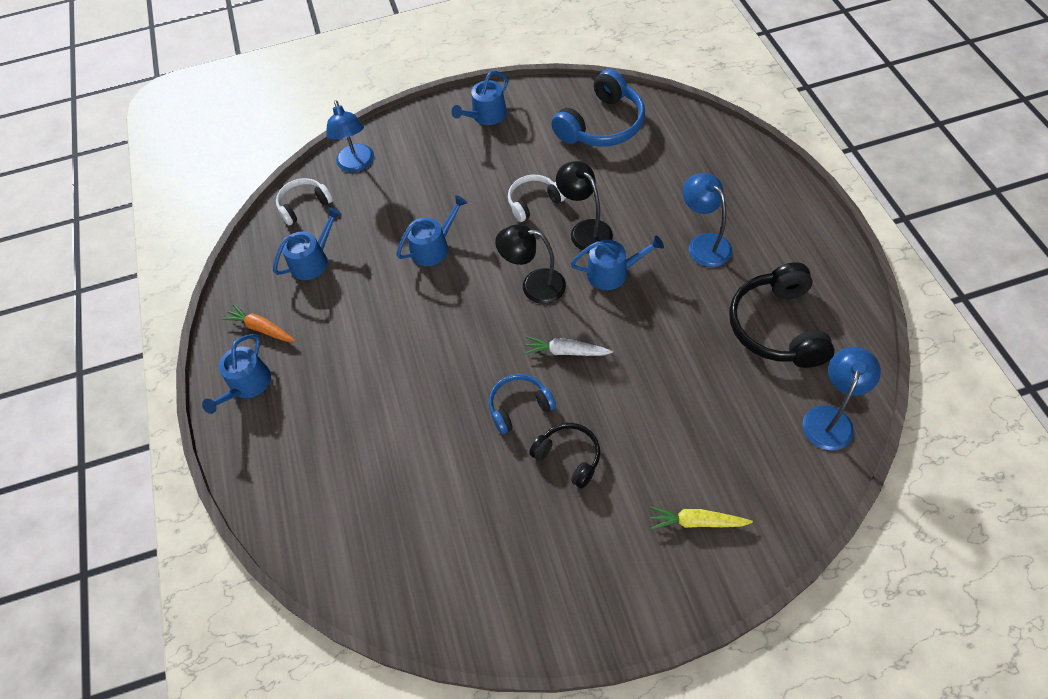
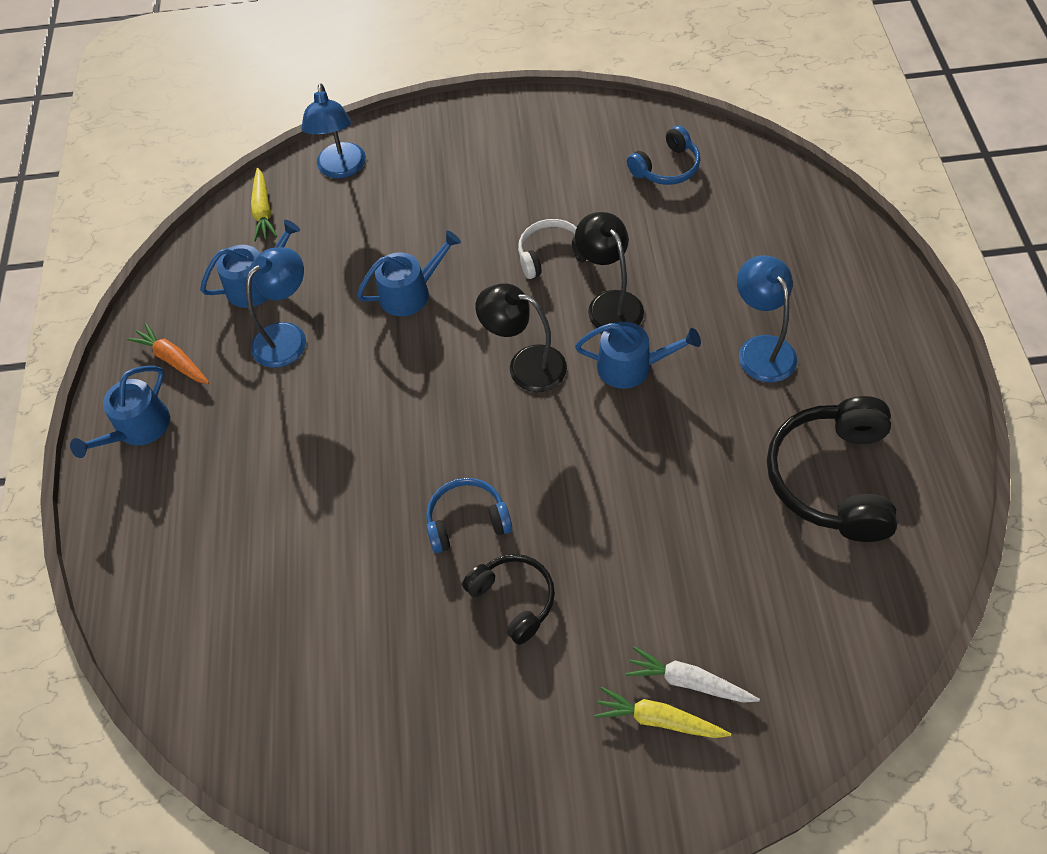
camera: 10 degrees right, 0 degrees up
white headphones [276,178,333,225] -> yellow carrot [251,168,278,242]
blue watering can [451,71,508,125] -> none
white carrot [524,336,613,356] -> white carrot moved to [626,646,760,703]
blue headphones [551,69,645,147] -> blue headphones [627,125,700,185], size x0.58
blue lamp [802,347,881,450] -> blue lamp moved to [246,247,306,368]

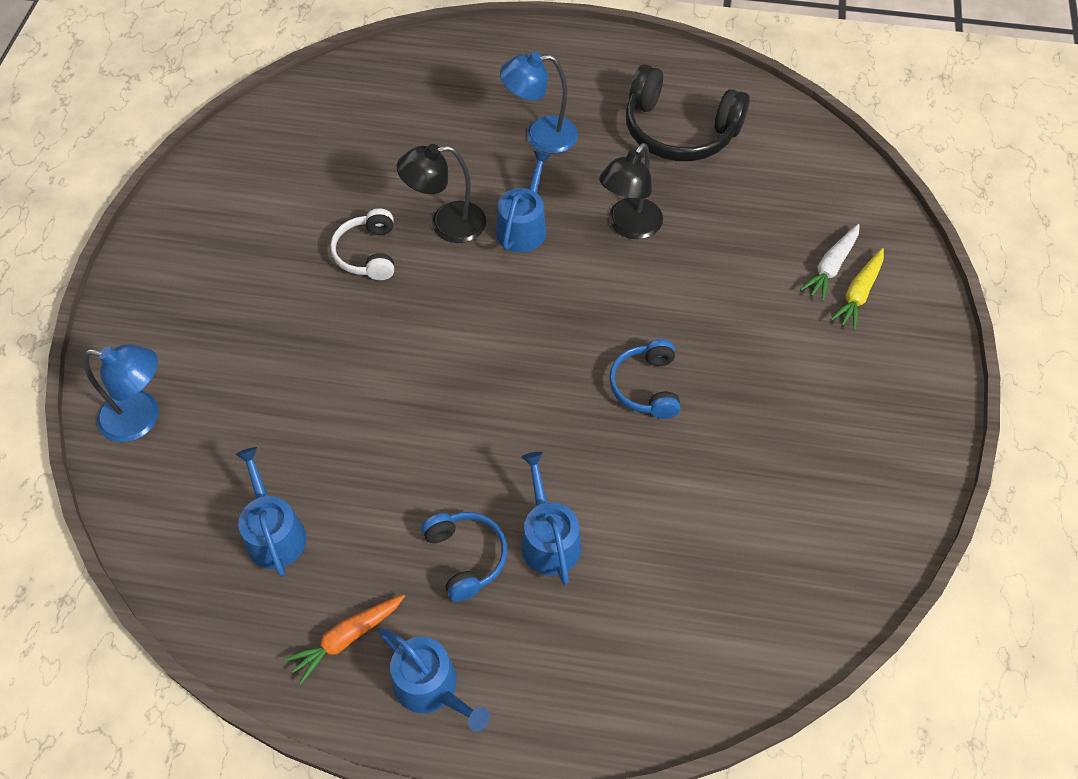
camera: 80 degrees left, 0 degrees up
blue lamp [246,247,306,368] -> none
yellow carrot [251,168,278,242] -> none
blue watering can [357,231,461,316] -> blue watering can moved to [521,452,581,585]
black headphones [462,554,555,645] -> none
black lamp [475,283,567,392] -> black lamp moved to [599,143,663,239]
blue headphones [627,125,700,185] -> blue headphones moved to [421,512,507,602]

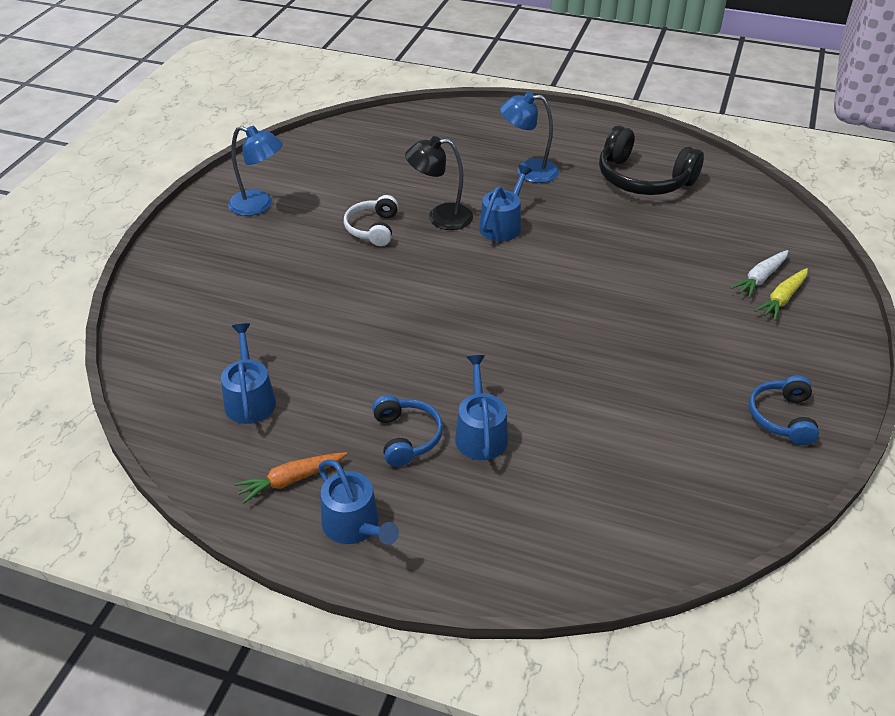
camera: 10 degrees right, 15 degrees down
blue lamp [83,344,159,442] -> blue lamp moved to [228,126,283,216]
black lamp [599,143,663,239] -> none
blue headphones [609,339,680,419] -> blue headphones moved to [749,375,819,445]

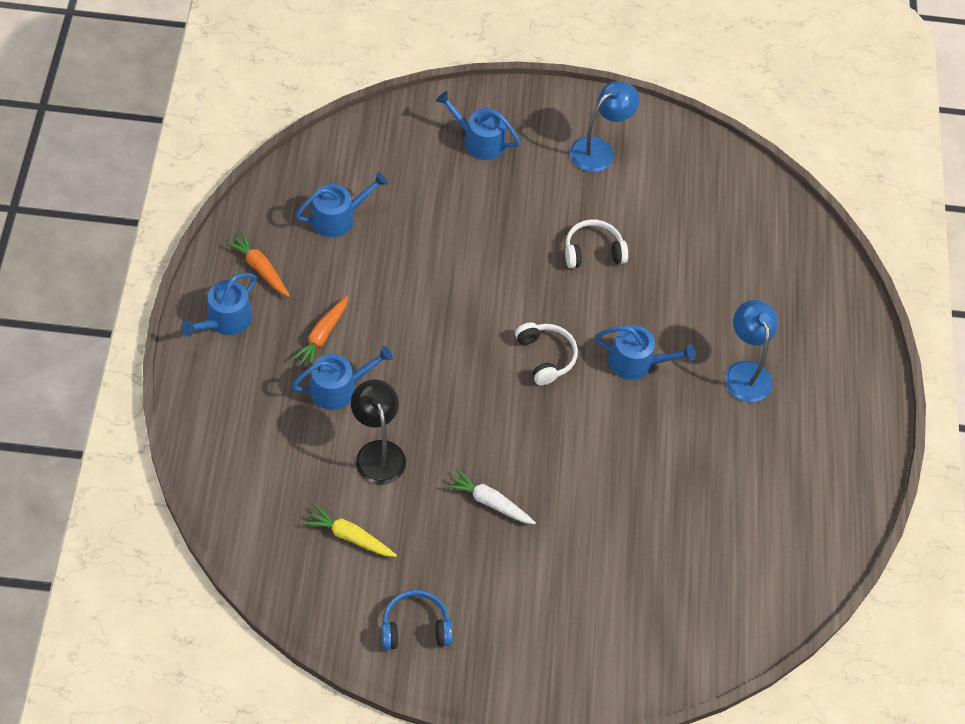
camera: 70 degrees right, 15 degrees up
blue lamp [228,126,283,216] -> blue lamp turned 135 degrees counterclockwise [570,81,639,172]
blue headphones [372,395,443,467] -> orange carrot [291,296,348,367]
black lamp [405,136,473,230] -> black lamp moved to [351,379,406,485]
black headphones [599,126,704,195] -> none
white carrot [730,250,788,298] -> white carrot moved to [445,469,536,524]
yellow carrot [754,268,808,321] -> yellow carrot moved to [304,504,397,557]
none -> blue watering can [436,91,521,160]
none -> white headphones [515,322,578,385]

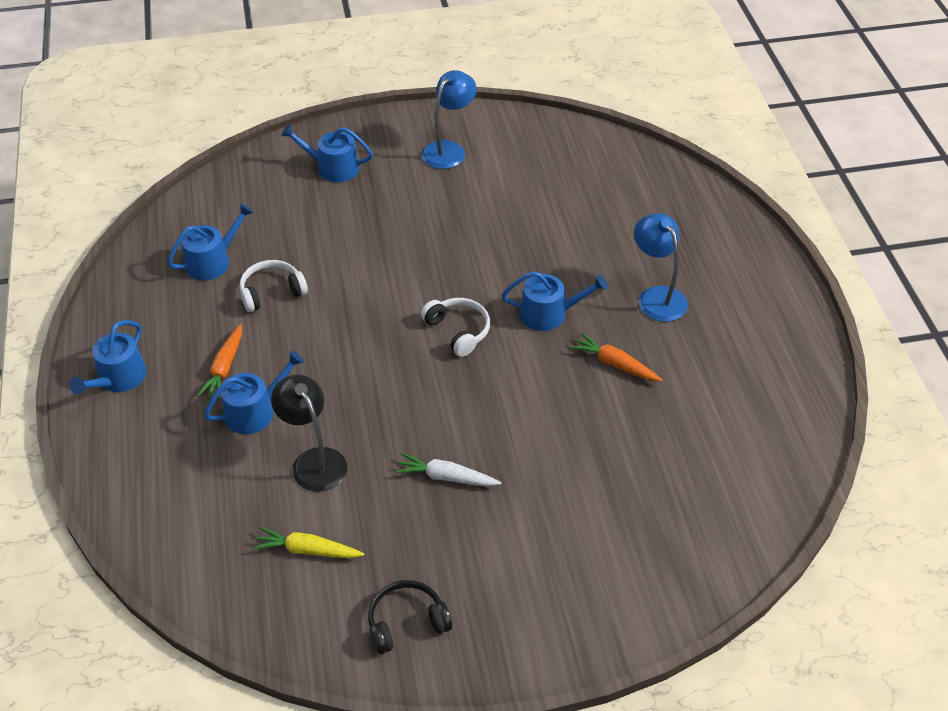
camera: 10 degrees left, 10 degrees down
orange carrot [225,231,290,297] -> orange carrot moved to [570,333,662,382]
blue headphones [382,590,452,650] -> black headphones [368,580,452,654]
white headphones [565,219,628,268] -> white headphones moved to [240,260,308,312]

